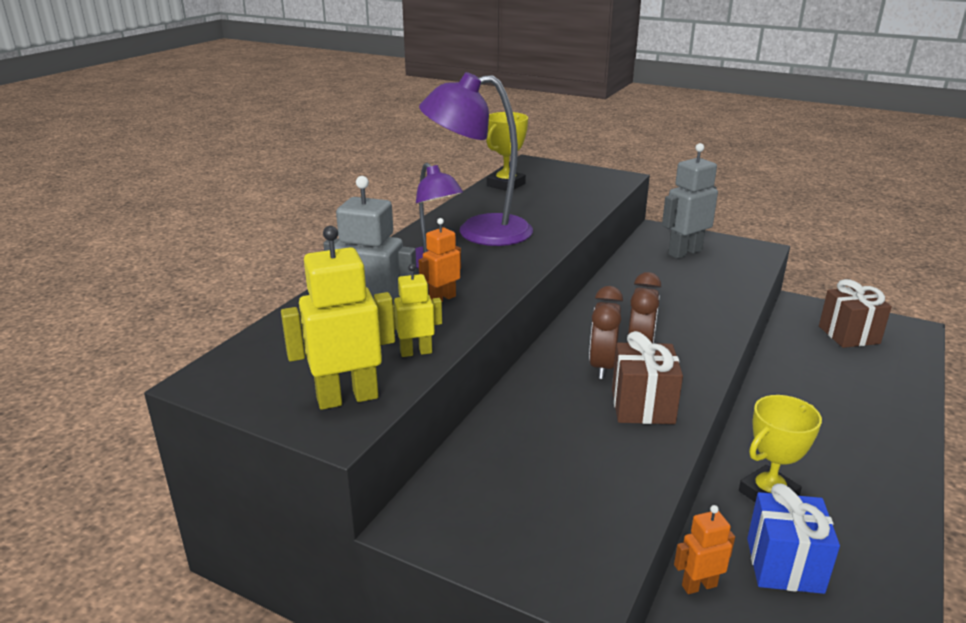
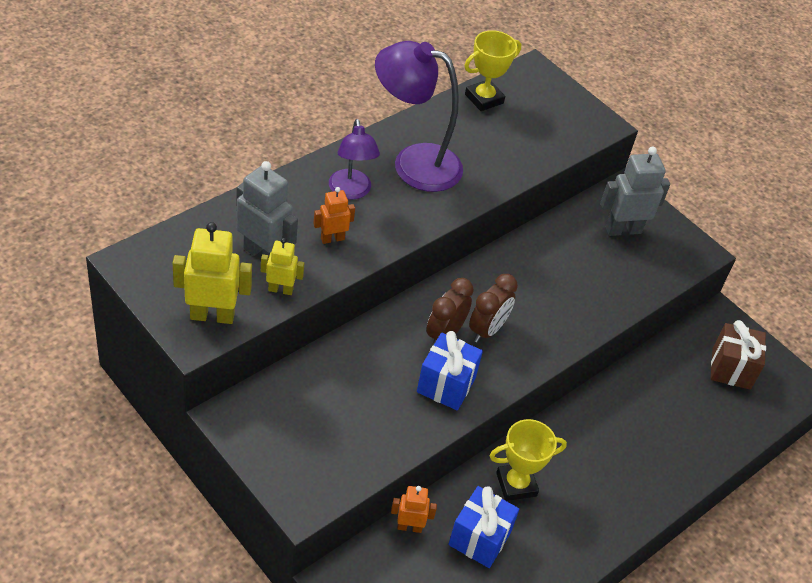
camera: 15 degrees right, 20 degrees up
brown gift [612,331,683,424] -> blue gift [417,331,483,410]

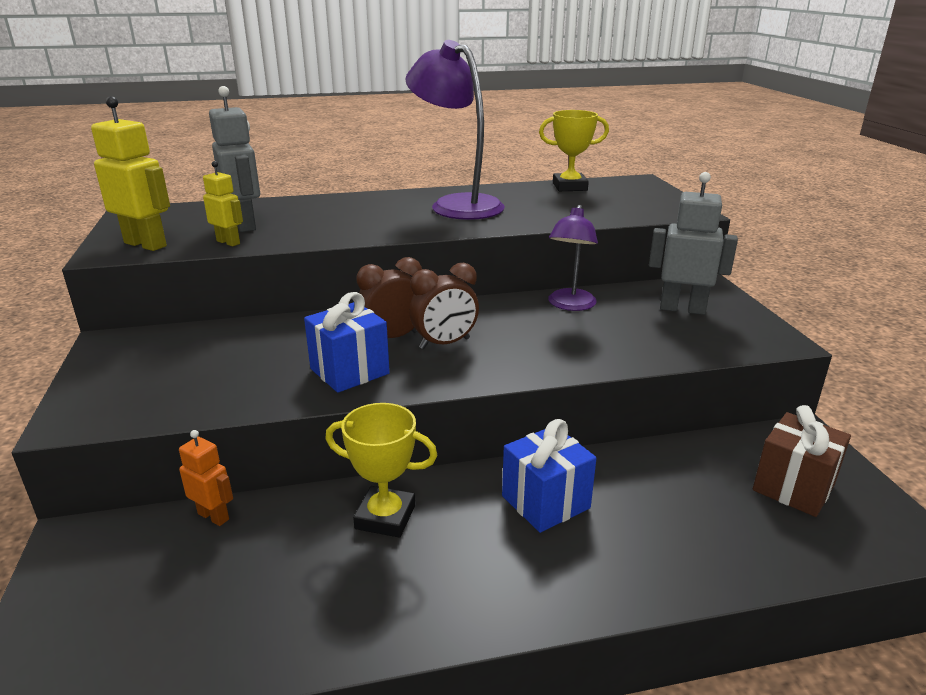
camera: 35 degrees right, 20 degrees down
orange robot [313,187,355,244] -> none
purple lamp [329,119,380,199] -> purple lamp moved to [548,205,598,311]
blue gift [448,486,519,568] -> blue gift moved to [502,419,597,533]

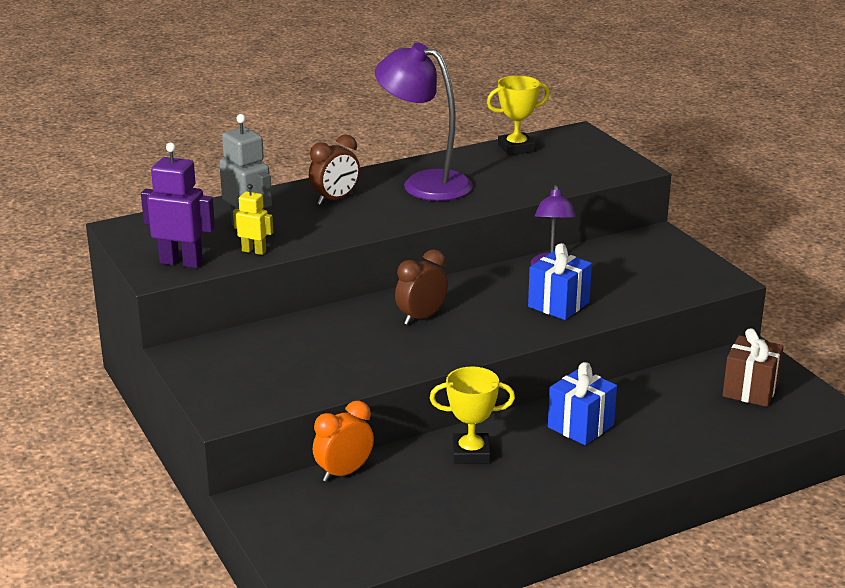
camera: 15 degrees left, 0 degrees up
yellow robot [91,96,170,251] -> purple robot [141,142,215,268]
orange robot [179,430,233,526] -> orange clock [313,401,374,482]
blue gift [304,292,390,393] -> blue gift moved to [528,243,592,320]
brown clock [409,263,479,349] -> brown clock moved to [309,135,360,205]
grey robot [649,172,738,315] -> none

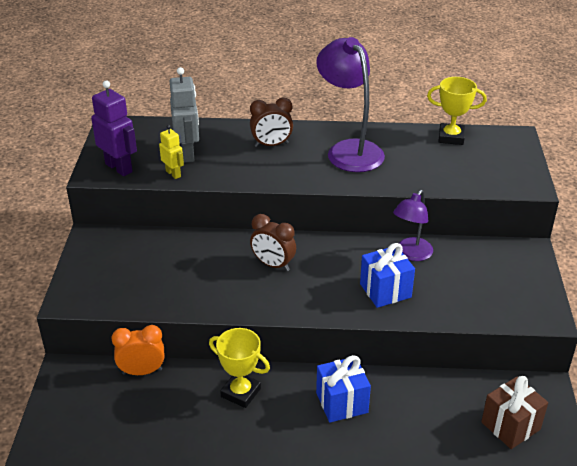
camera: 30 degrees right, 10 degrees up
brown clock [395,249,448,325] -> brown clock turned 135 degrees counterclockwise [250,214,296,271]

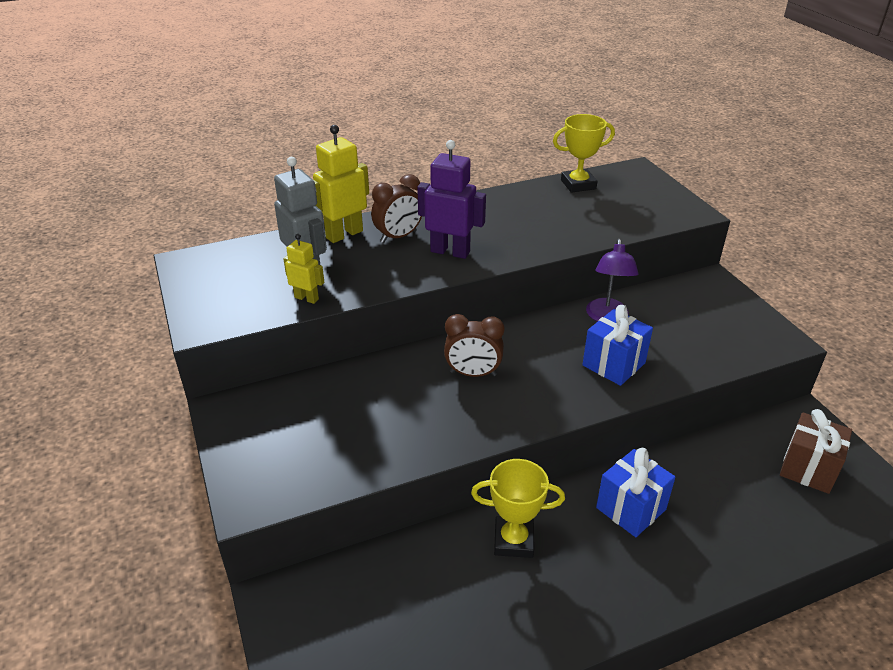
camera: 25 degrees left, 0 degrees up
purple robot [91,80,137,176] -> purple robot moved to [417,140,486,259]
orange clock [111,325,164,375] -> none
purple lamp [316,37,385,172] -> none
none -> yellow robot [313,125,369,243]

